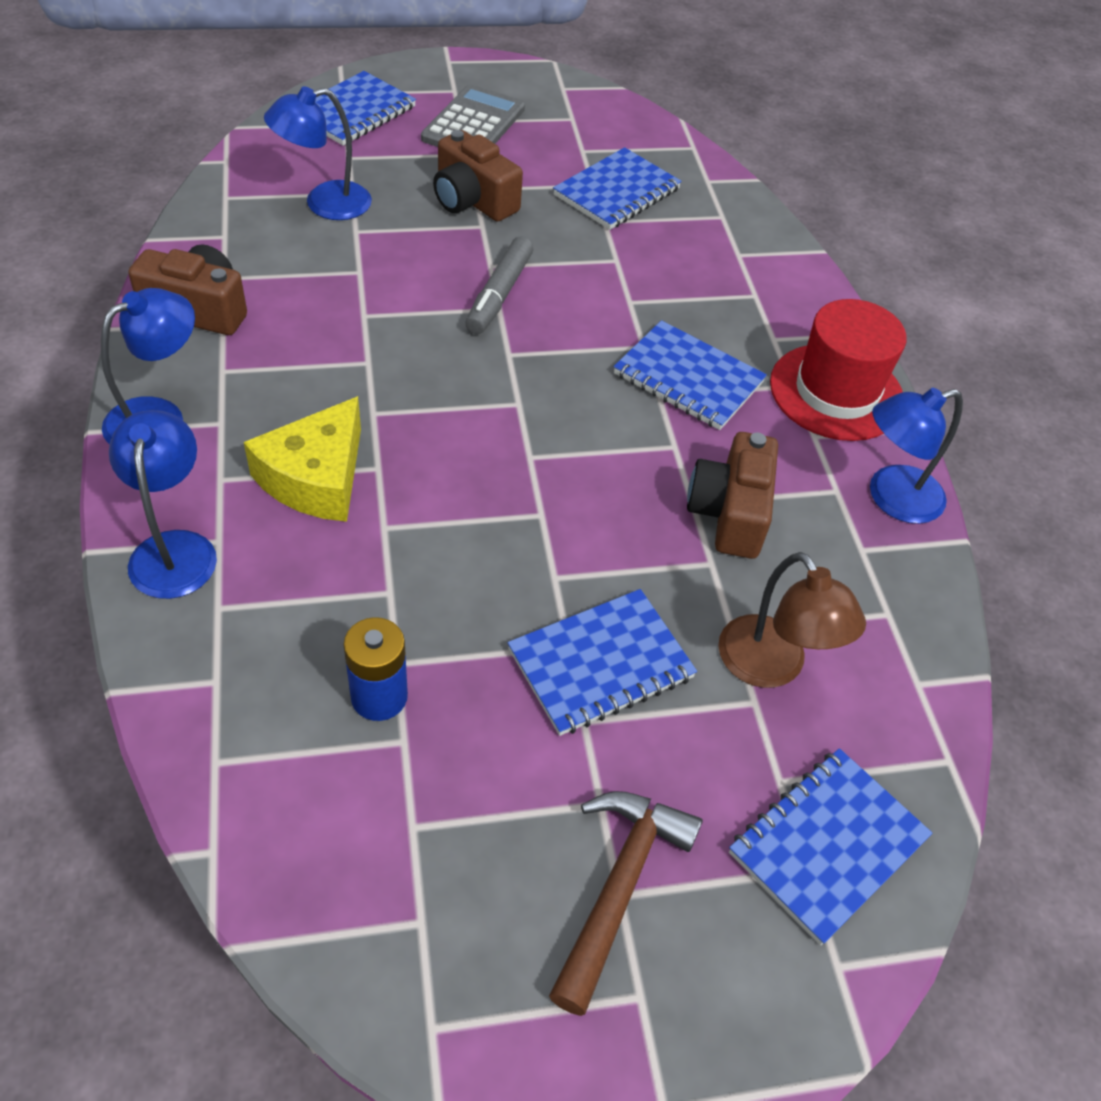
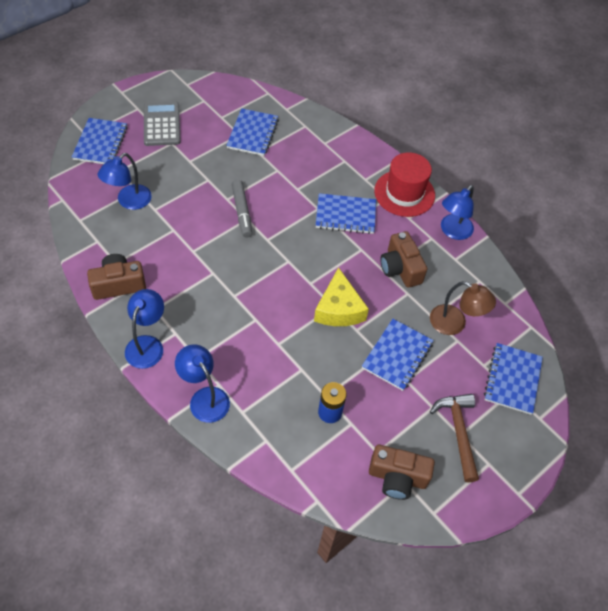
camera: 30 degrees left, 5 degrees up
yellow cheese [244,396,361,522] -> yellow cheese moved to [314,267,369,326]
brown camera [433,130,523,222] -> brown camera moved to [369,445,435,500]

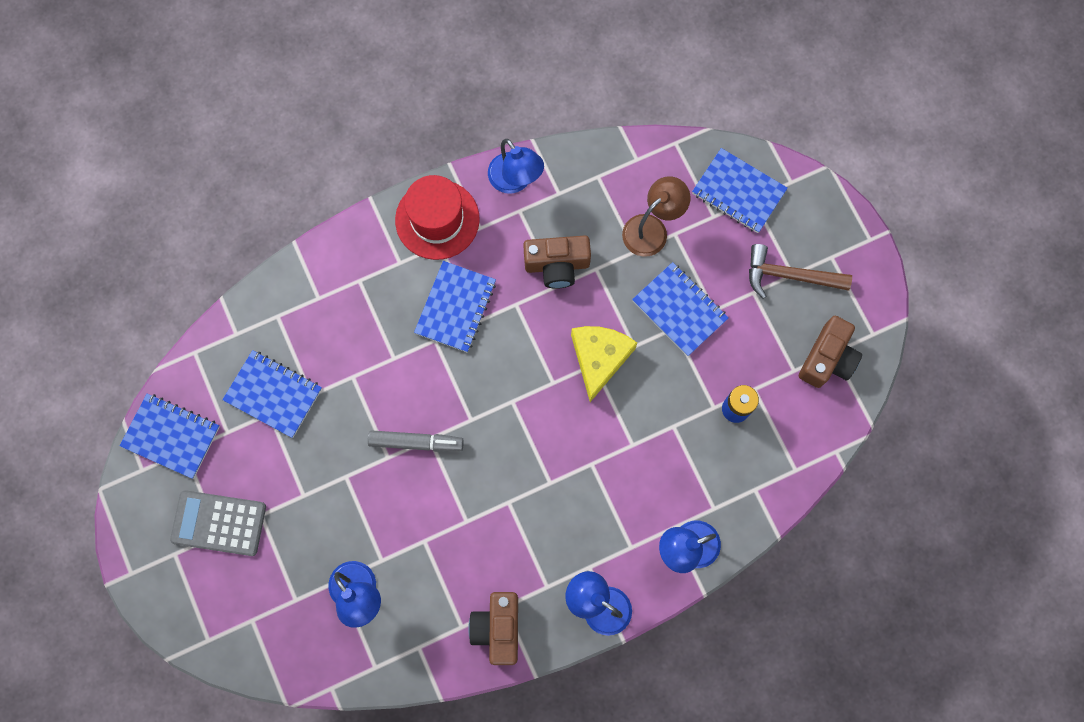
camera: 70 degrees left, 20 degrees up
blue notebook [72,118,128,164] -> blue notebook moved to [120,394,220,479]
yellow cheese [314,267,369,326] -> yellow cheese turned 90 degrees counterclockwise [571,326,637,402]

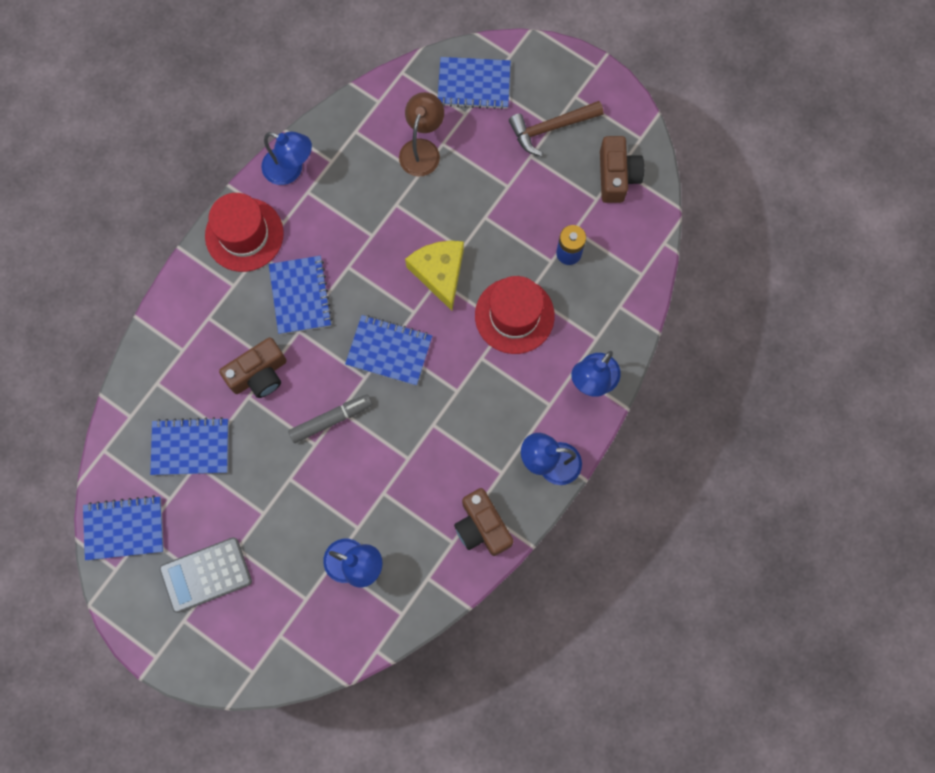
camera: 30 degrees left, 0 degrees up
brown camera [523,236,591,289] -> brown camera moved to [219,337,287,398]
blue notebook [632,262,729,356] -> blue notebook moved to [345,315,432,386]
none -> red hat [475,276,555,354]

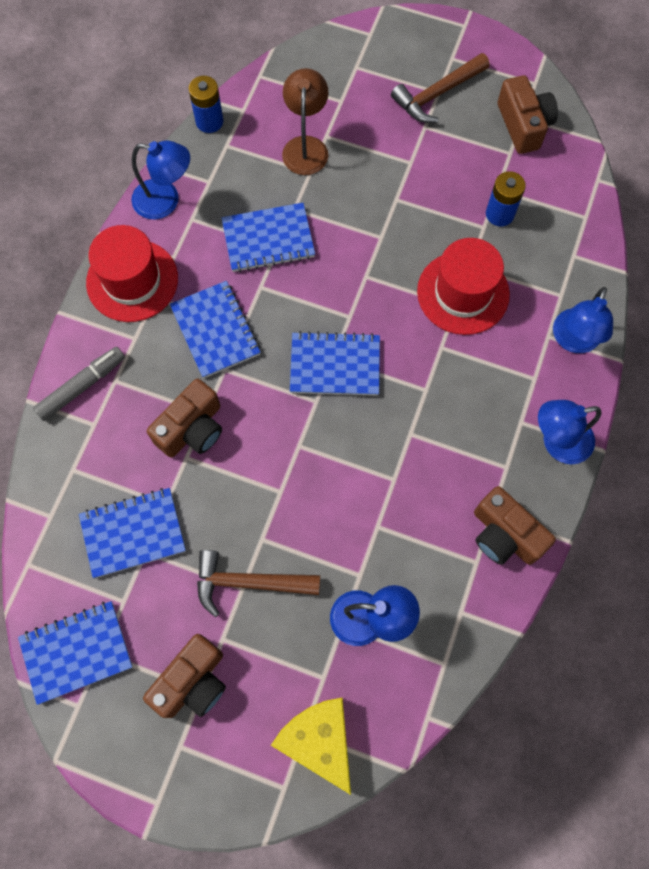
camera: 15 degrees left, 5 degrees down
grey calculator [159,537,252,613] -> brown camera [143,634,226,718]
grey marker [288,394,372,443] -> grey marker moved to [33,347,125,421]
yellow cheese [405,241,464,311] -> yellow cheese moved to [271,697,351,795]
blue notebook [438,57,511,110] -> blue notebook moved to [222,203,315,272]
none -> blue battery [189,76,224,133]
none -> brown hammer [197,550,320,617]

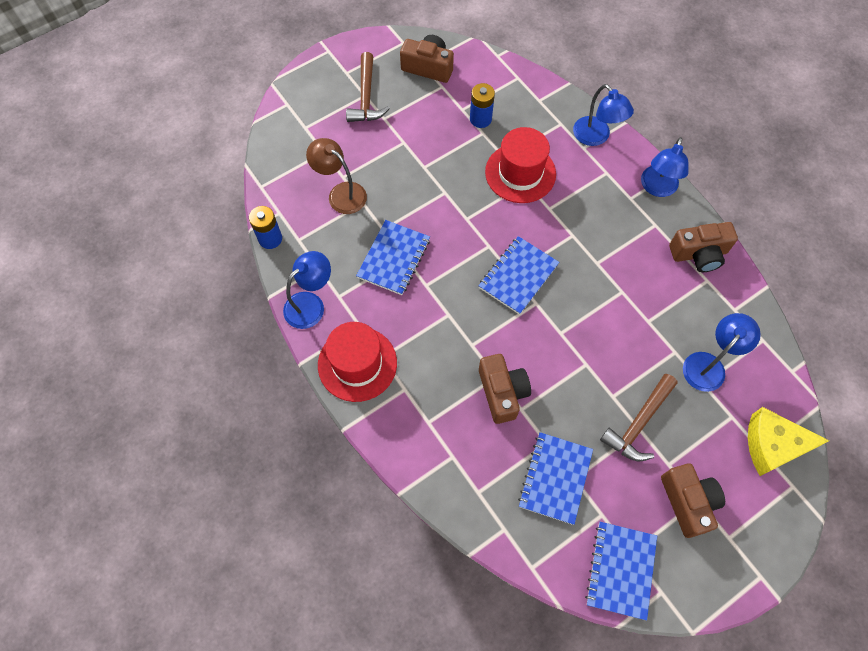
camera: 55 degrees left, 5 degrees down
grey marker [33,347,125,421] -> none
blue notebook [170,281,261,378] -> none

